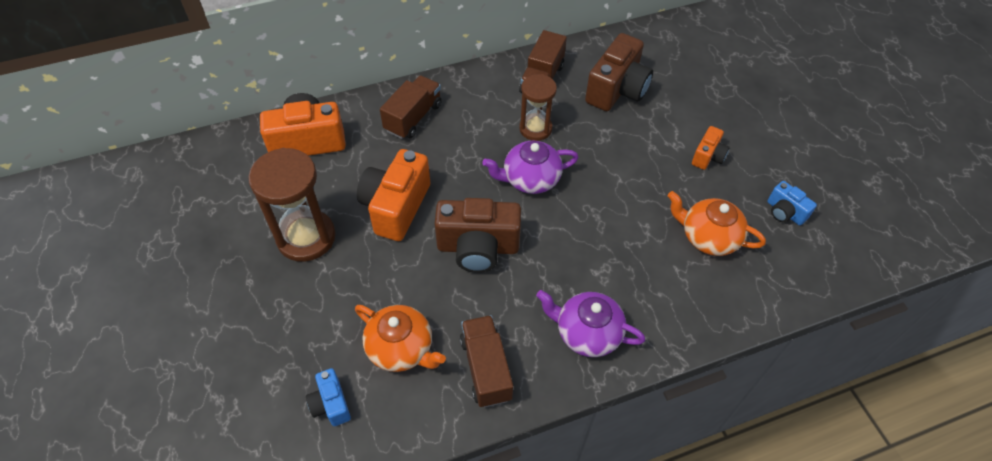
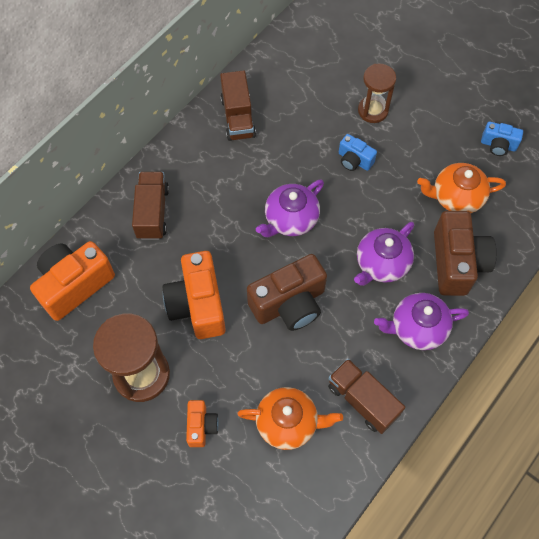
camera: 30 degrees left, 10 degrees up
blue camera [306,368,351,426] -> blue camera moved to [339,134,377,171]
brown hourglass [519,74,557,141] -> brown hourglass moved to [358,64,396,123]
brown camera [585,33,653,111] -> brown camera moved to [434,211,497,296]
orange camera [692,126,730,170] -> orange camera moved to [186,400,219,447]
none -> purple teapot [354,222,414,286]

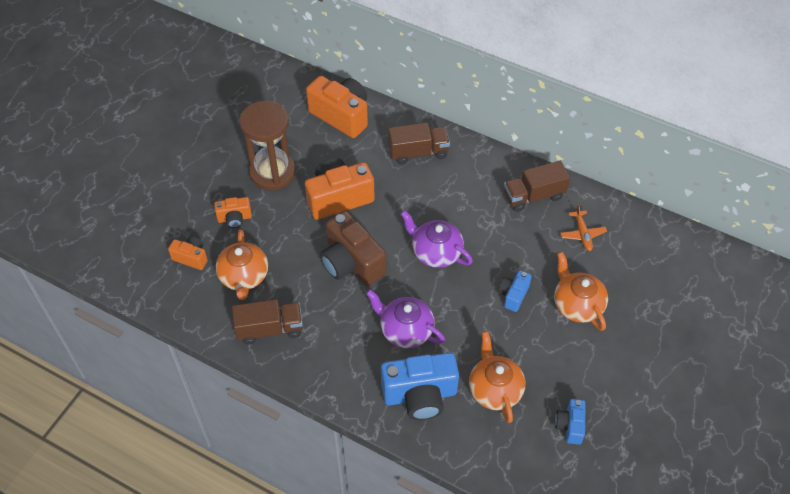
camera: 80 degrees right, 10 degrees down
brown truck [328,359,405,434] -> brown truck turned 45 degrees clockwise [232,299,303,345]
brown hourglass [358,64,396,123] -> orange teapot [554,252,608,331]
purple teapot [374,293,469,350] -> none
brown camera [434,211,497,296] -> blue camera [381,352,459,420]
none -> orange camera [168,237,208,270]
none -> orange plane [560,204,607,251]

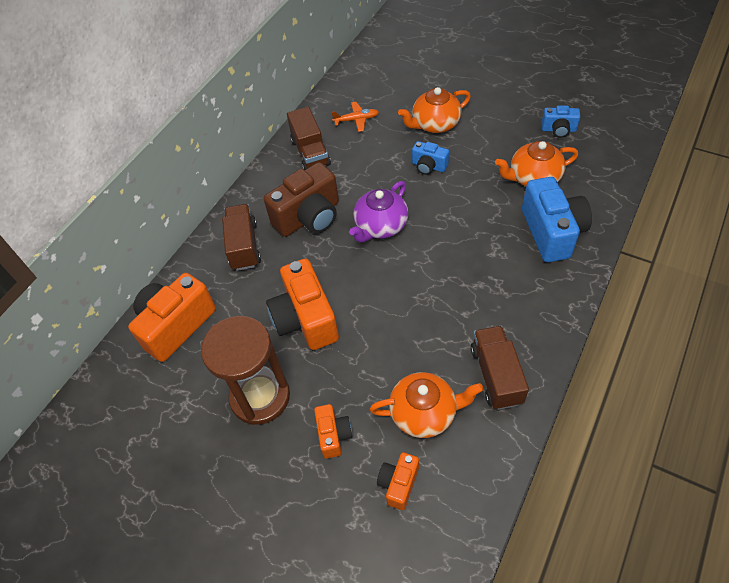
camera: 85 degrees left, 0 degrees up
brown camera [320,211,387,286] -> brown camera moved to [264,162,339,237]
purple teapot [366,289,445,348] -> none

